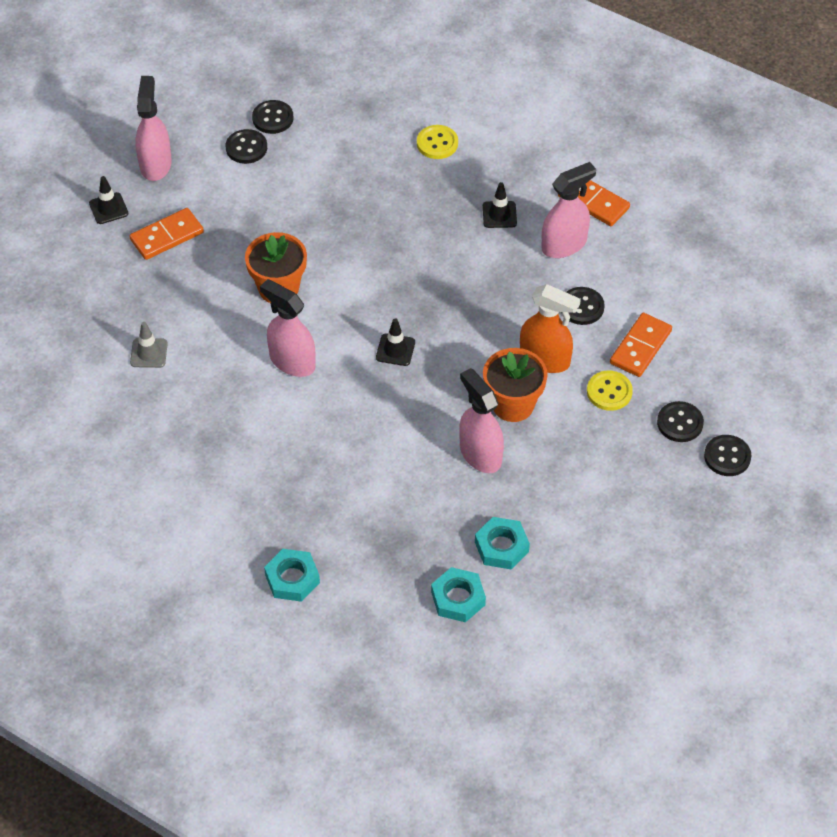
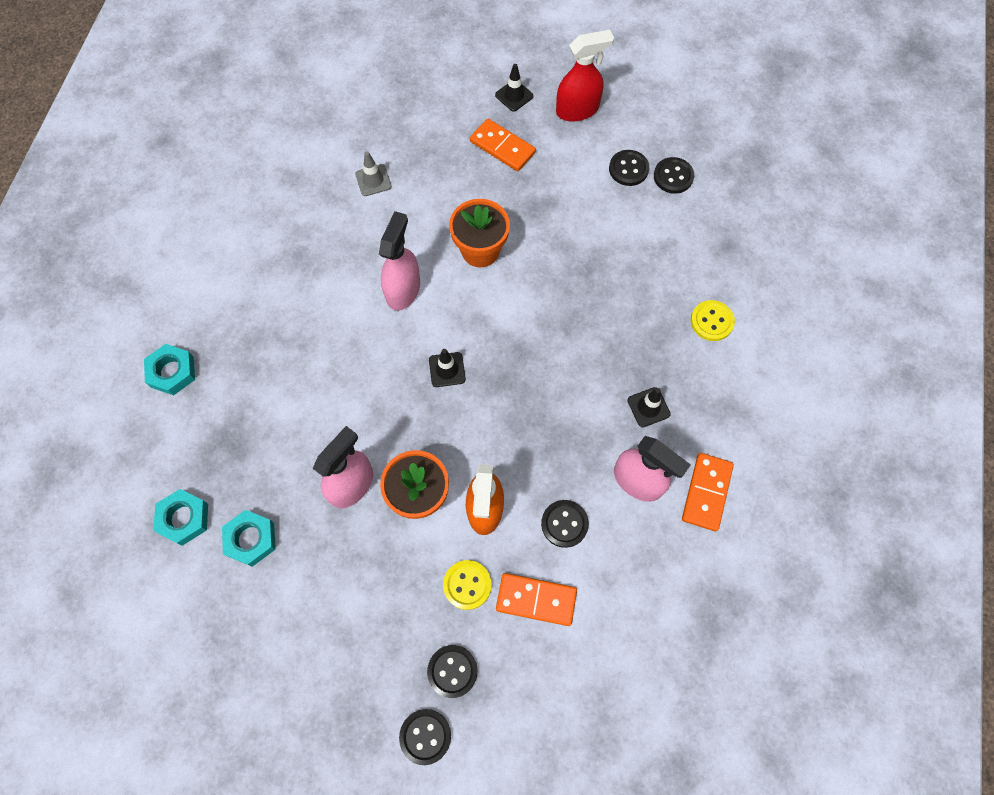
camera: 70 degrees right, 15 degrees up
pink spray bottle [135,76,172,181] -> red spray bottle [556,30,614,122]

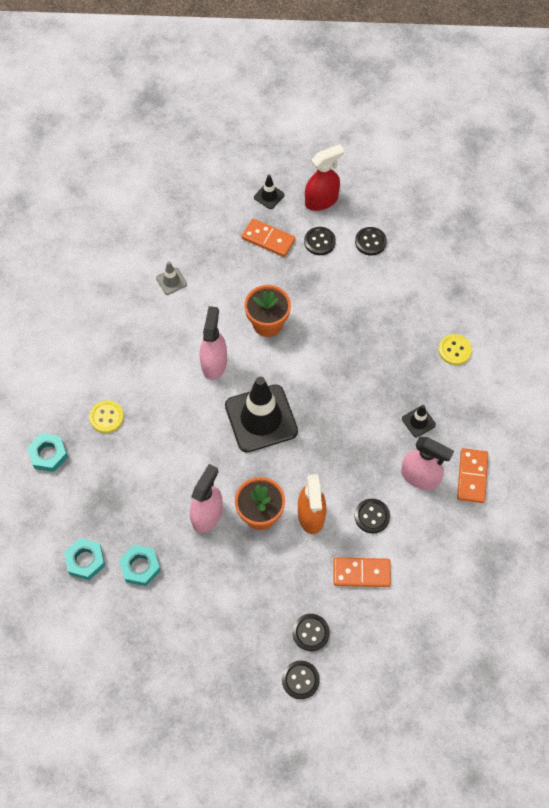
camera: 10 degrees left, 5 degrees down
black traffic cone [429,349,466,387] -> black traffic cone [225,377,298,453], size x2.33
yellow button [443,560,492,610] -> yellow button moved to [89,401,124,433]
black button [654,157,694,194] -> black button moved to [304,227,336,255]

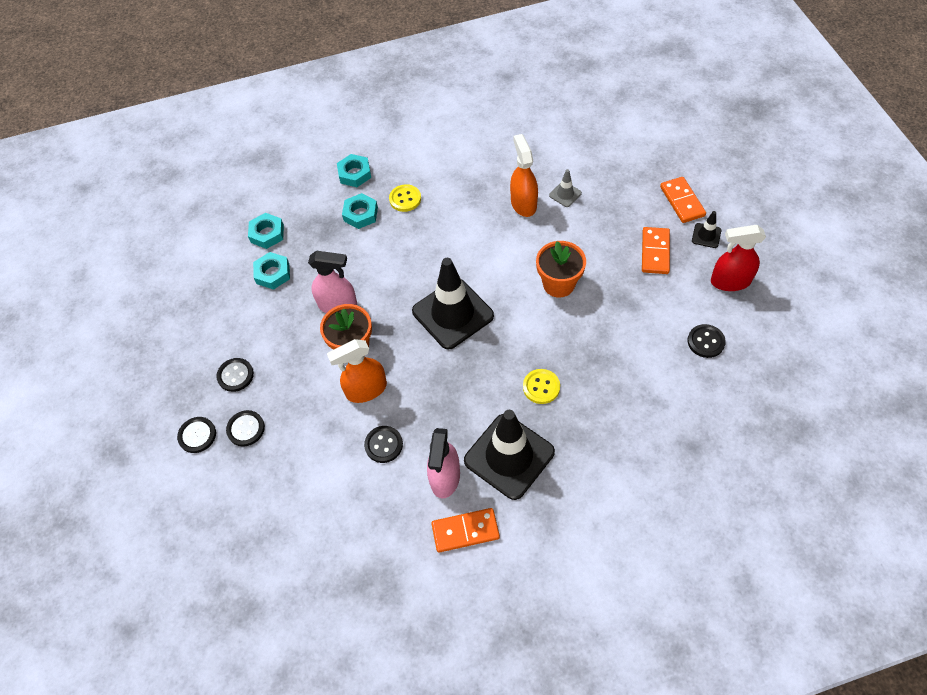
camera: 75 degrees right, 5 degrees down
pink spray bottle [200,306,227,380] -> none
black button [304,227,336,255] -> black button moved to [216,358,254,392]
red spray bottle [305,144,344,211] -> red spray bottle turned 135 degrees clockwise [711,225,766,291]
orange domino [334,558,391,587] -> orange domino moved to [660,177,706,223]
black traffic cone [402,405,436,437] -> black traffic cone [464,410,555,500], size x2.33
yellow button [439,334,472,365] -> yellow button moved to [523,369,560,404]
none -> turquoise nut [342,193,378,229]
none -> orange spray bottle [510,134,538,217]

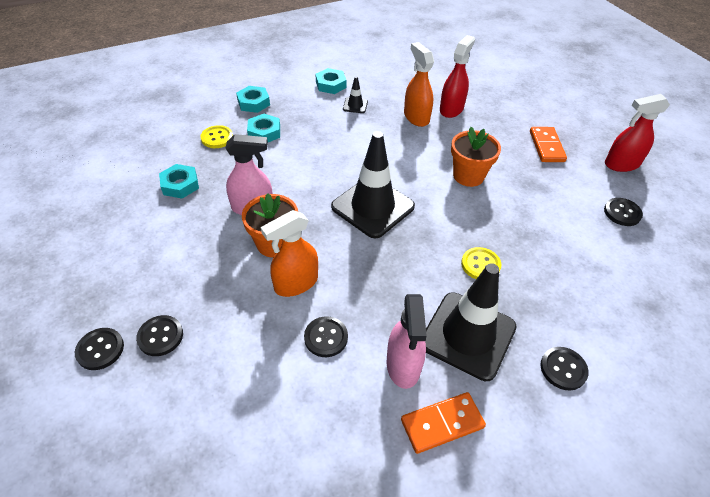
camera: 15 degrees left, 10 degrees down
black button [216,358,254,392] -> black button moved to [540,347,589,391]
turquoise nut [248,213,284,249] -> turquoise nut moved to [316,68,347,94]
yellow button [389,184,421,212] -> yellow button moved to [200,125,233,148]
grey traffic cone [549,169,582,207] -> red spray bottle [440,35,475,118]
orange domino [660,177,706,223] -> none
black traffic cone [692,211,722,248] -> black traffic cone moved to [343,76,368,113]

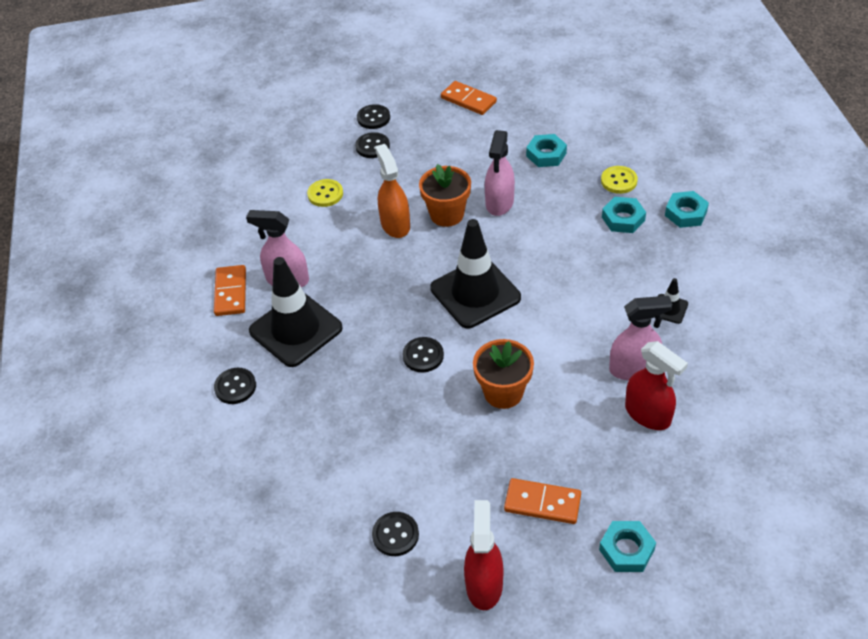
camera: 110 degrees right, 0 degrees up
black button [304,316,348,357] -> black button moved to [403,337,444,372]
turquoise nut [316,68,347,94] -> turquoise nut moved to [599,521,656,572]
orange spray bottle [404,42,434,127] -> pink spray bottle [609,296,672,380]
yellow button [461,247,501,279] -> yellow button moved to [307,179,343,207]
none -> orange domino [441,81,497,115]

